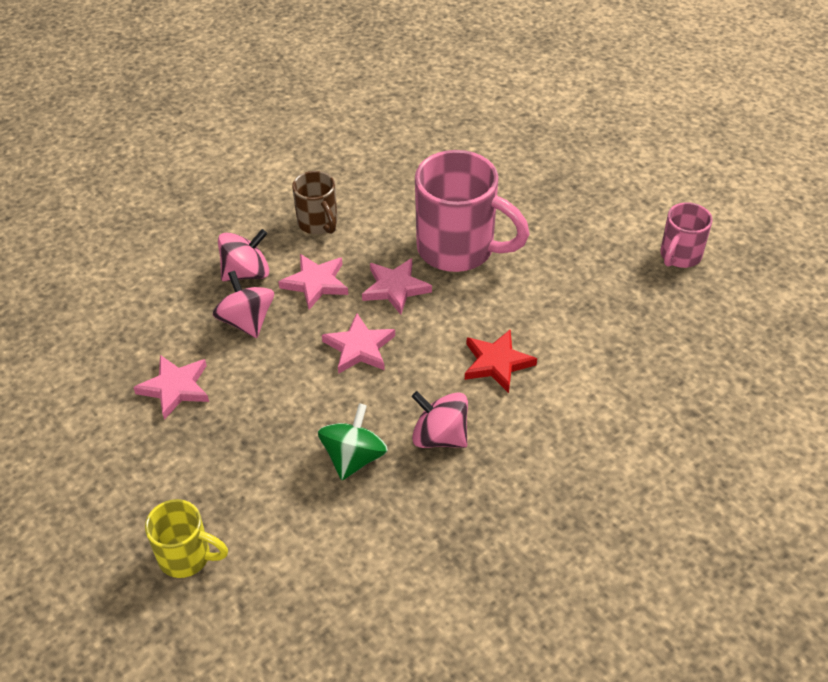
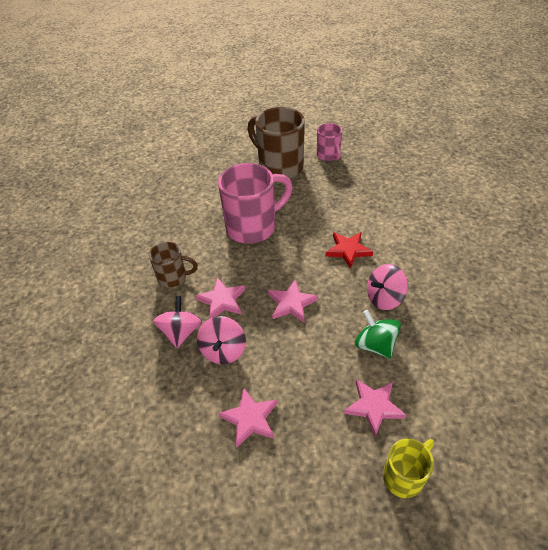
camera: 55 degrees left, 0 degrees up
pink spinning top [213,271,274,338] -> pink spinning top turned 90 degrees counterclockwise [197,316,246,364]
pink star [362,258,432,315] -> pink star moved to [344,379,406,436]
none -> brown mug [247,107,305,179]

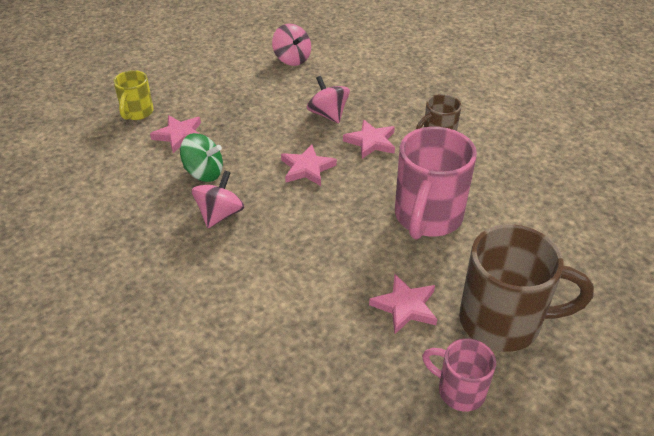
camera: 140 degrees right, 5 degrees down
pink spinning top [153,296,202,348] -> pink spinning top moved to [272,24,311,66]
pink star [218,388,277,447] -> pink star moved to [369,274,437,334]
red star [326,232,373,269] -> none

